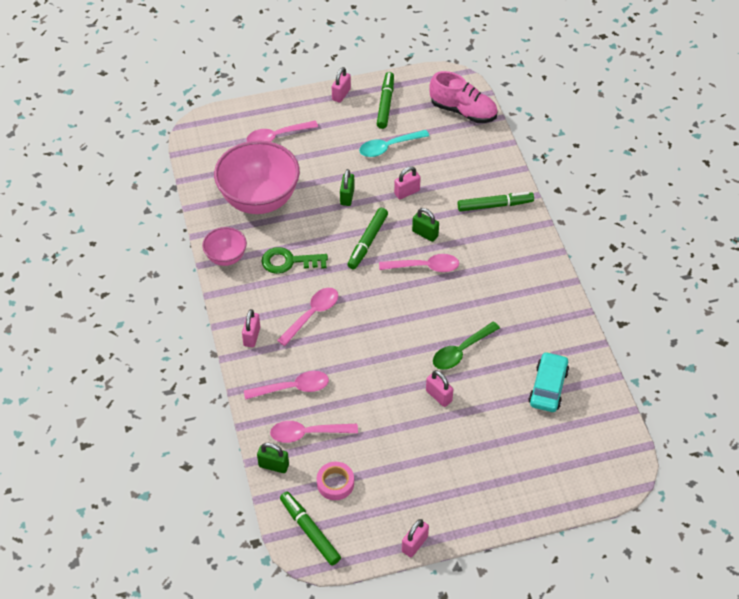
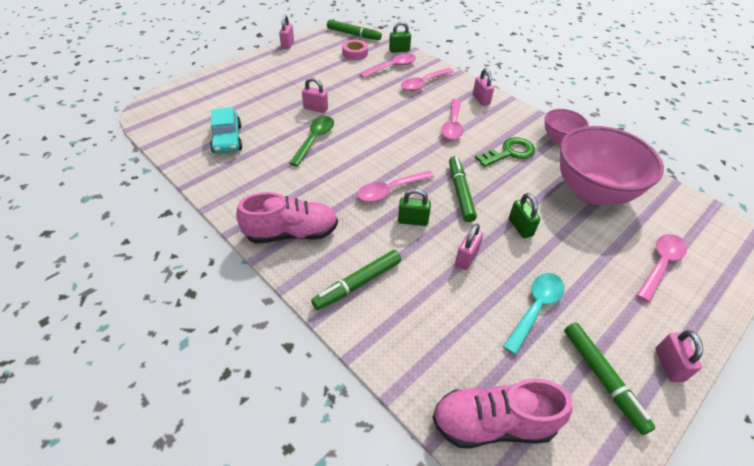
camera: 150 degrees right, 5 degrees down
none -> pink shoe [236,192,338,244]

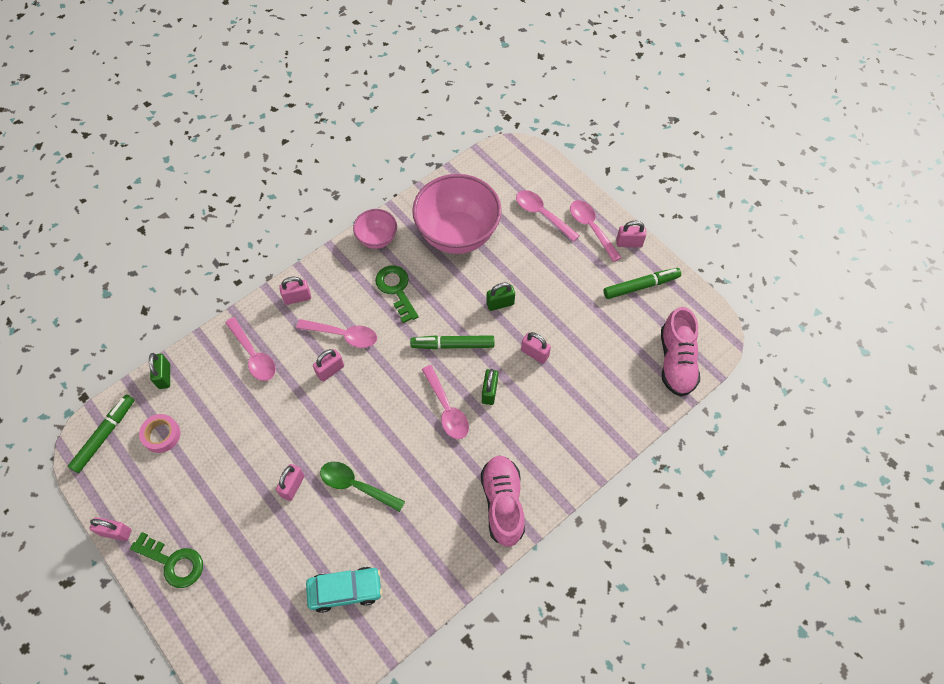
camera: 85 degrees left, 15 degrees up
green marker [311,250,401,310] -> none
pink spoon [360,53,416,78] -> pink spoon moved to [570,200,622,262]
turquoise spoon [503,273,565,355] -> none
none -> green key [130,532,203,588]
none -> pink padlock [313,349,344,382]

